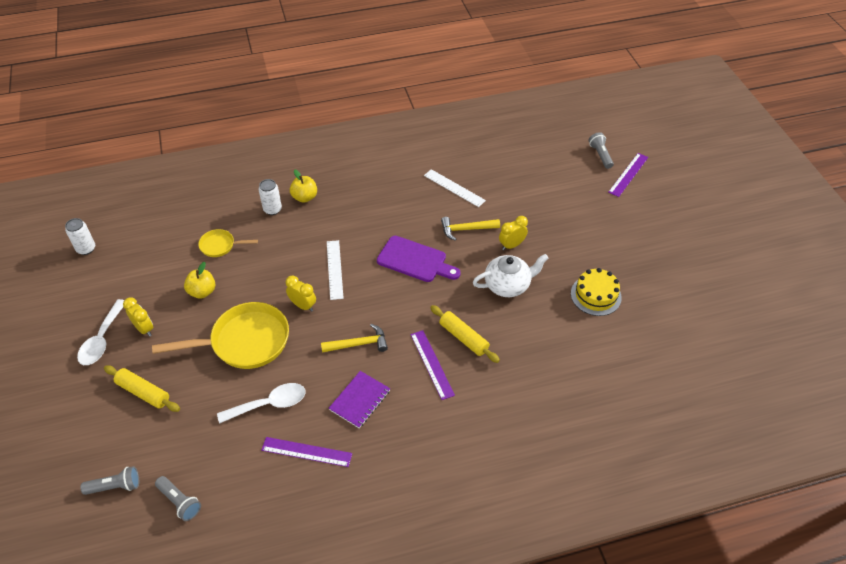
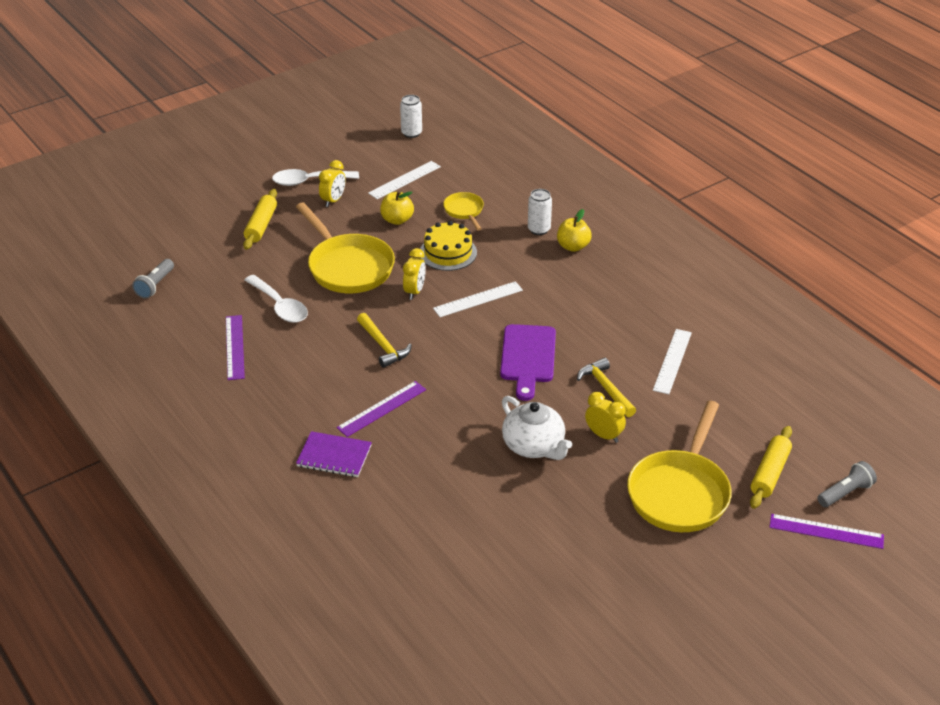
camera: 70 degrees right, 10 degrees down
grey flashlight [80,466,139,495] -> none
purple notebook [329,371,390,428] -> purple notebook moved to [296,431,372,477]
yellow rolling pin [430,305,500,363] -> yellow rolling pin moved to [750,426,792,509]
yellow cake [571,268,622,316] -> yellow cake moved to [420,221,477,271]
none -> white ruler [368,161,441,199]
none -> yellow pan [627,401,732,532]

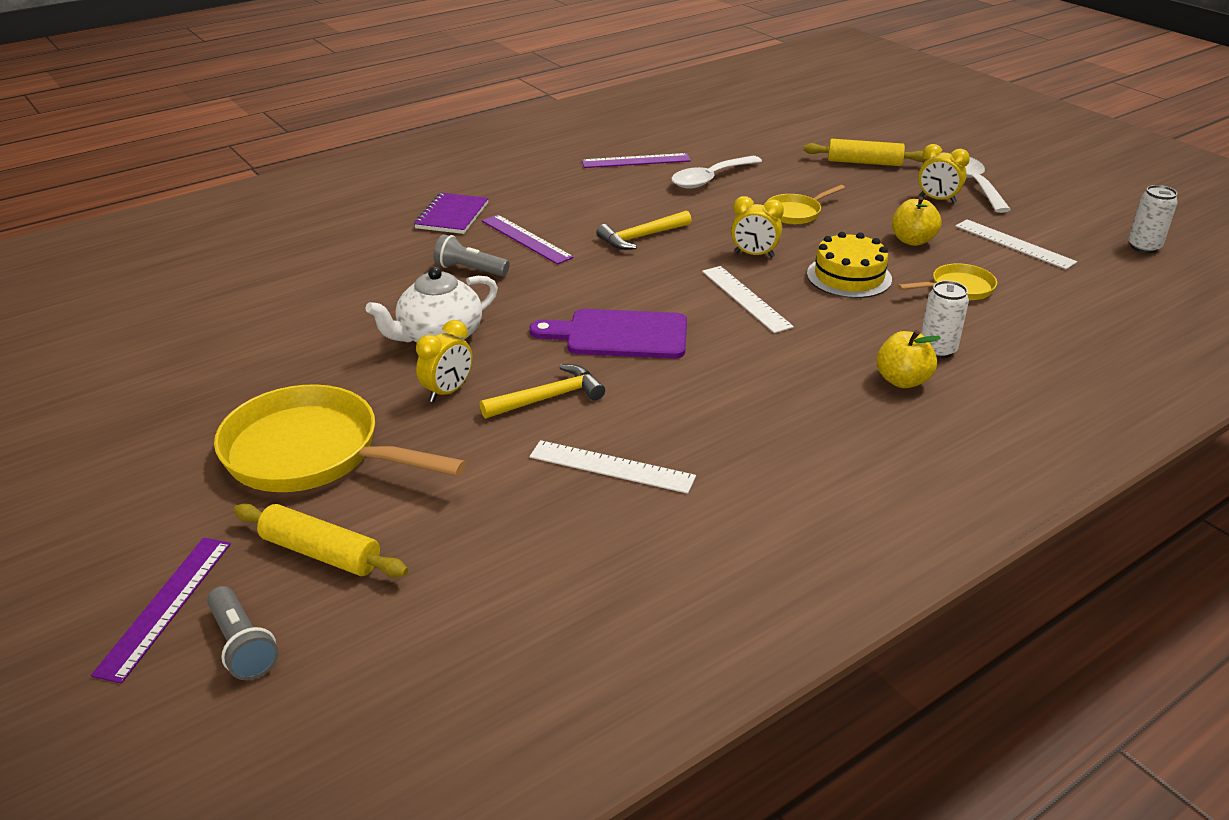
camera: 90 degrees right, 5 degrees down
grey flashlight [132,259,174,299] -> grey flashlight moved to [433,234,510,276]
yellow pan [296,202,395,293] -> yellow pan [766,185,845,224], size x0.50

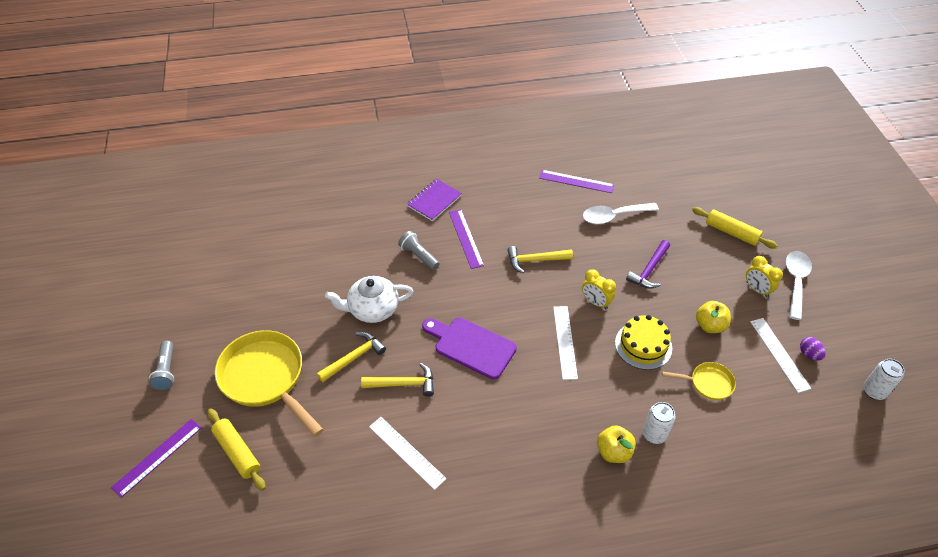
camera: 25 degrees right, 15 degrees up
grey flashlight [207,586,279,680] -> grey flashlight moved to [149,341,174,390]
yellow clock [416,320,472,402] -> yellow hammer [317,332,386,382]
yellow pan [766,185,845,224] -> purple hammer [626,240,670,289]
none -> purple egg [800,337,826,360]

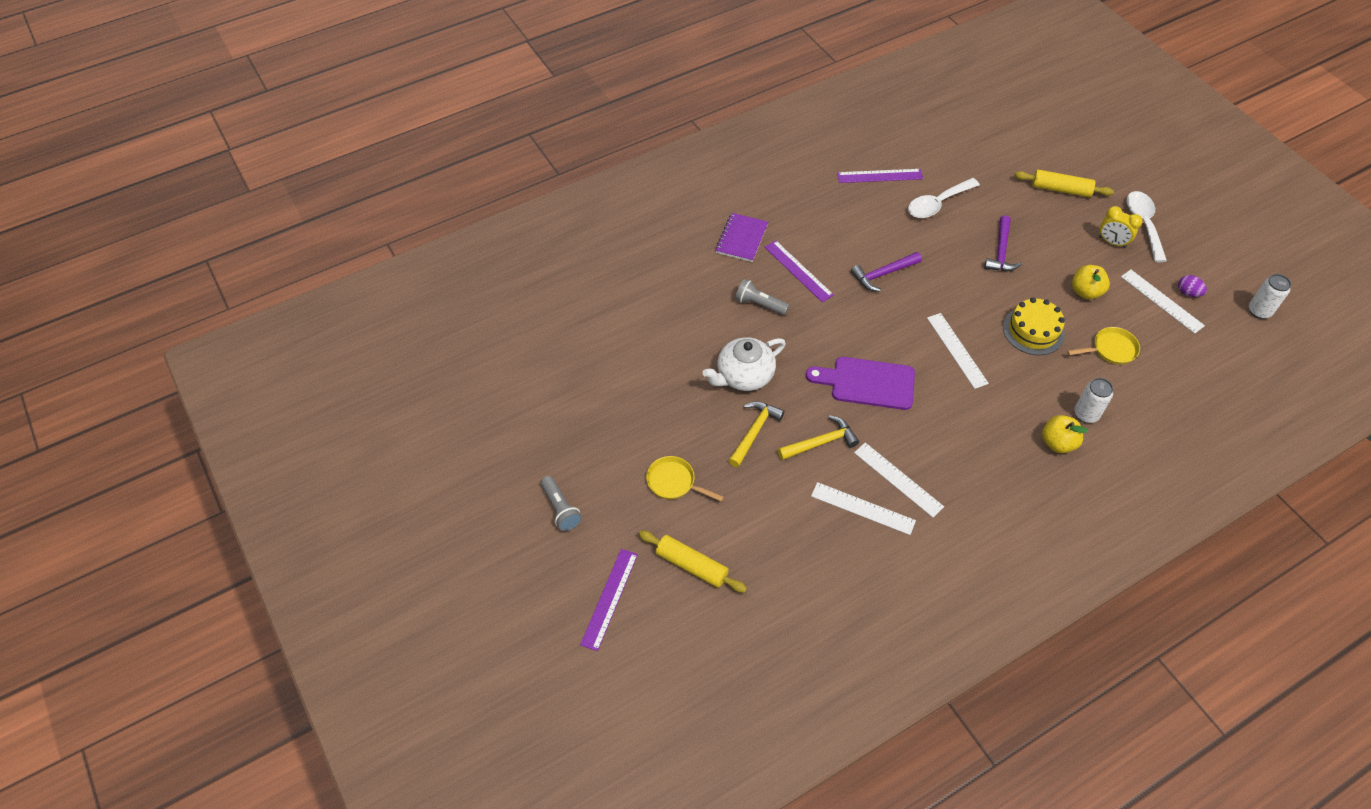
camera: 20 degrees left, 5 degrees up
yellow pan [215,330,324,437] -> yellow pan [646,456,724,502], size x0.50
yellow hammer [507,246,573,273] -> purple hammer [851,252,922,292]
yellow clock [582,269,616,309] -> none
none -> white ruler [854,443,944,517]

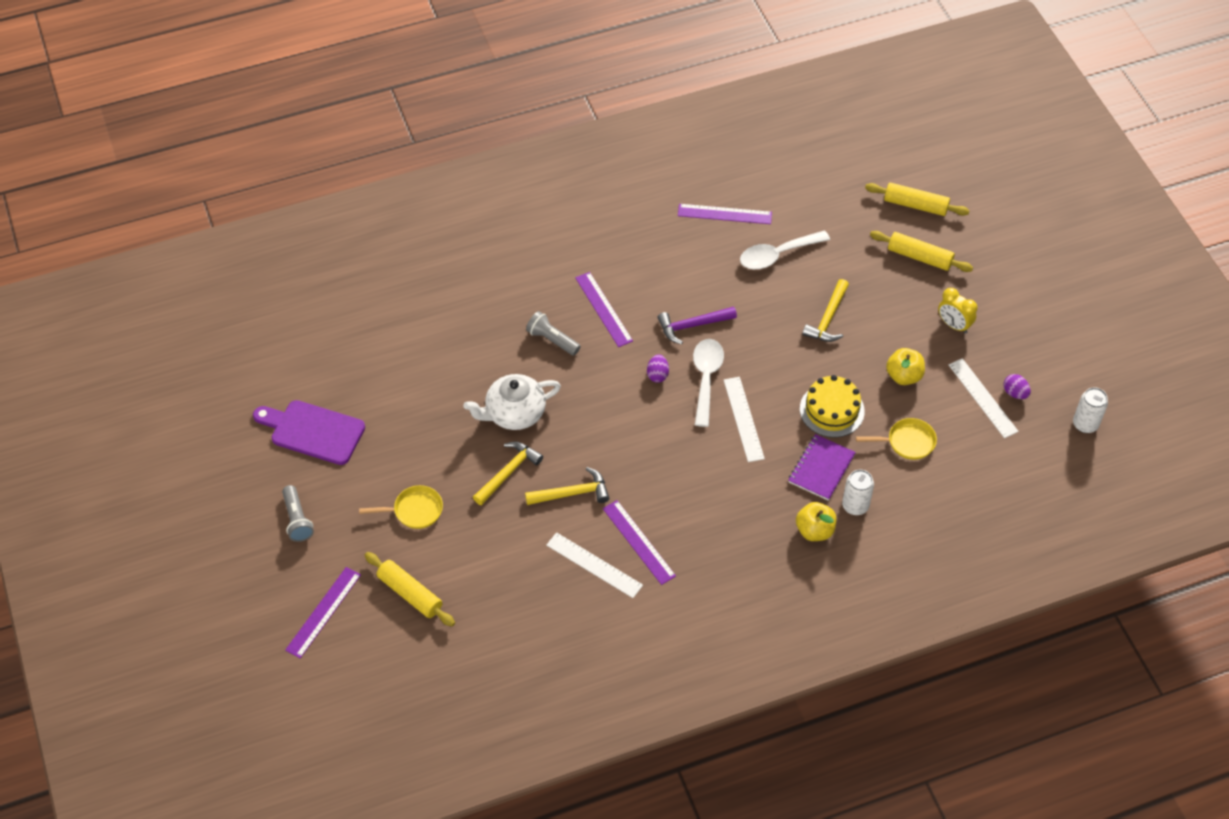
camera: 10 degrees right, 0 degrees up
yellow pan [646,456,724,502] -> yellow pan turned 135 degrees clockwise [359,485,443,529]
purple notebook [715,213,768,262] -> purple notebook moved to [788,434,856,501]
purple cutting board [806,357,915,410] -> purple cutting board moved to [253,400,365,465]
white ruler [854,443,944,517] -> purple ruler [603,500,676,585]
purple hammer [984,215,1022,271] -> yellow hammer [802,279,849,342]
white spoon [1127,191,1167,262] -> white spoon moved to [693,339,724,427]
none -> purple egg [647,354,669,383]
none -> yellow rolling pin [865,183,970,216]

